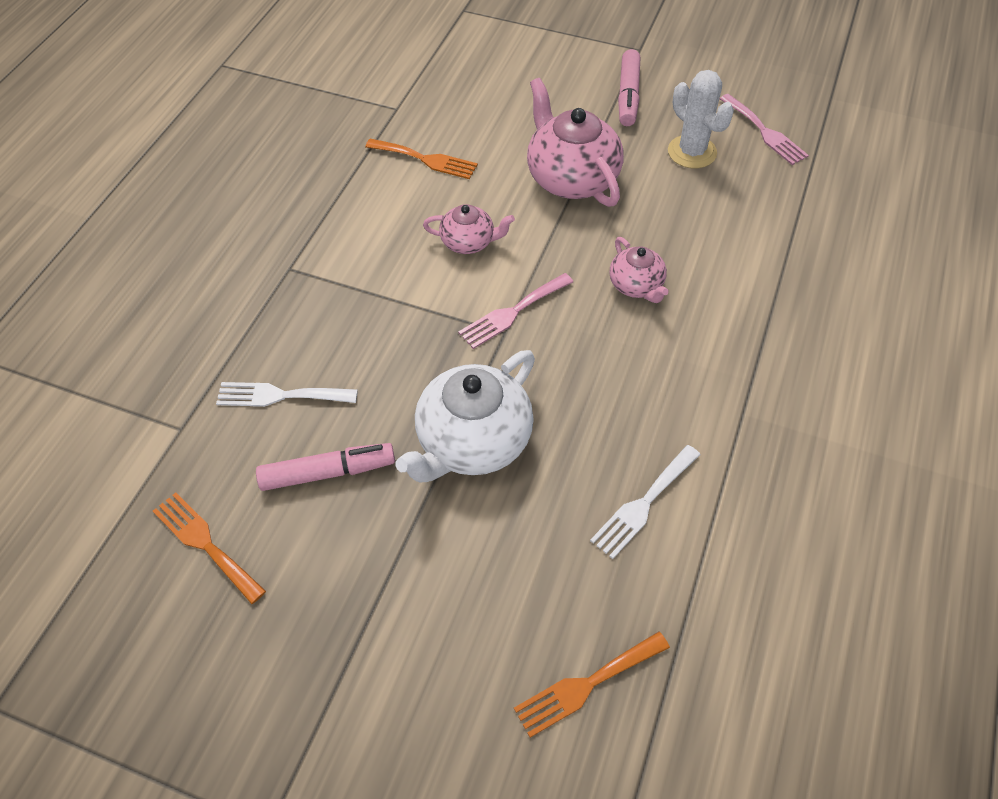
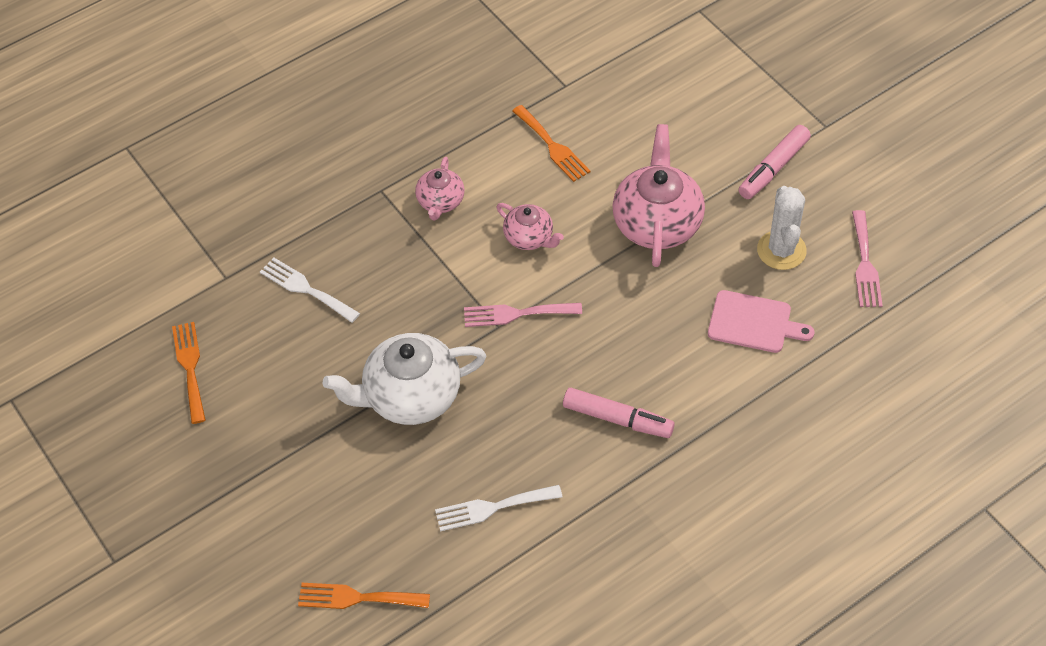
camera: 35 degrees right, 0 degrees up
pink marker [256,443,395,491] -> pink marker moved to [563,388,675,438]
pink teapot [609,237,669,303] -> pink teapot moved to [415,157,464,221]
none -> pink cutting board [708,290,814,353]

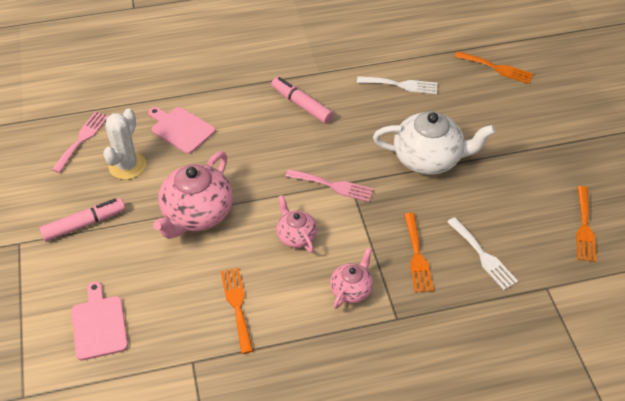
camera: 160 degrees left, 5 degrees down
none -> pink cutting board [71,281,128,360]
none -> orange fork [404,213,434,293]

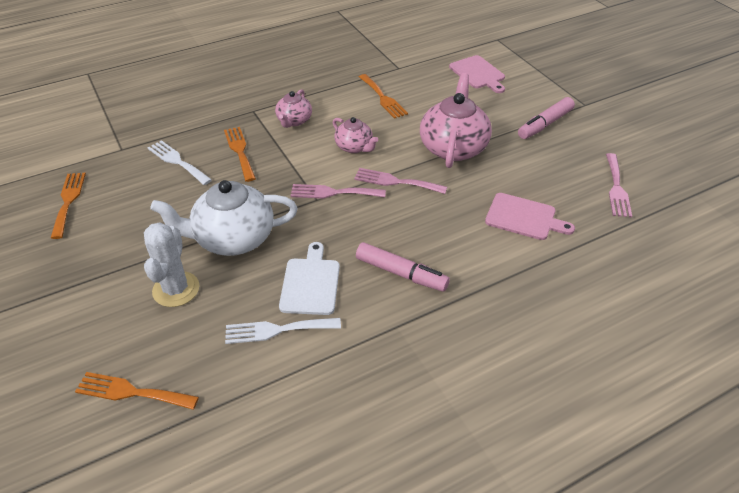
camera: 165 degrees right, 5 degrees down
white cactus [103,108,146,180] -> white cactus moved to [144,222,199,307]
none -> white cutting board [279,242,340,315]
none -> pink fork [354,168,447,194]

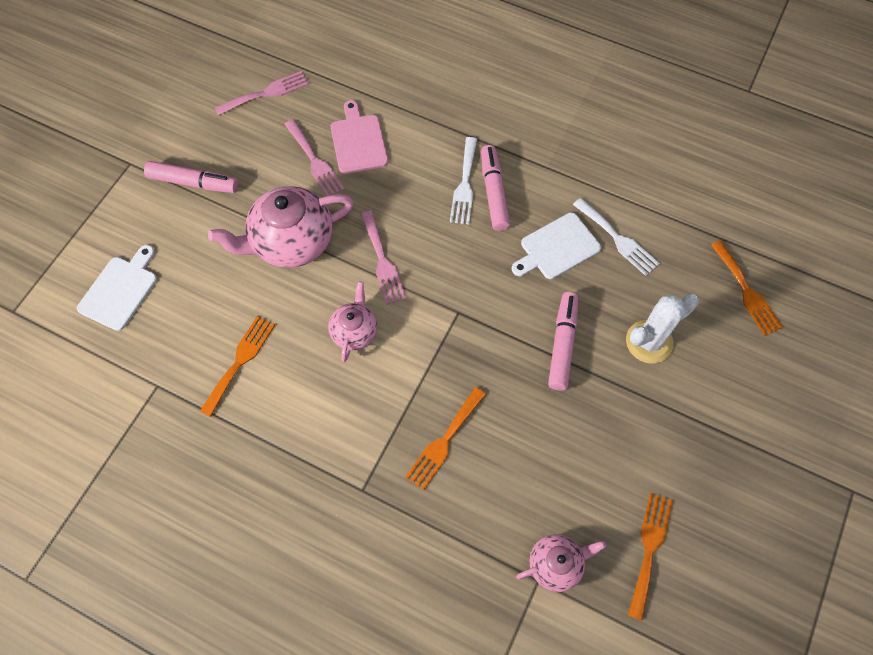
camera: 125 degrees left, 20 degrees up
orange fork [51,173,86,239] -> orange fork turned 150 degrees clockwise [628,493,673,621]
white fork [148,140,212,185] -> white fork moved to [450,137,477,225]
white teapot [150,180,298,256] -> pink marker [548,292,578,391]
pink teapot [275,89,312,128] -> pink teapot moved to [516,534,606,592]
pink fork [291,184,386,199] -> pink fork moved to [284,119,344,196]
pink cutting board [449,55,505,93] -> white cutting board [77,245,157,331]

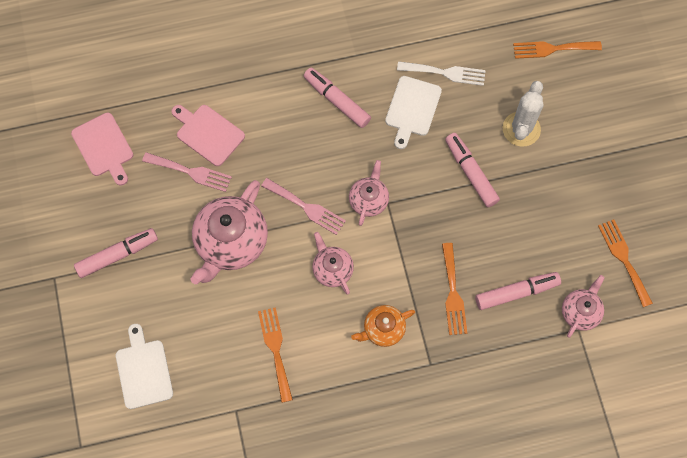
camera: 40 degrees left, 5 degrees up
pink fork [215,71,309,116] -> pink cutting board [71,113,133,186]
white fork [450,137,477,225] -> none
orange fork [711,241,783,336] -> orange fork turned 150 degrees clockwise [513,41,602,59]
none -> pink teapot [349,160,389,226]
none -> orange teapot [351,305,415,347]
none -> pink marker [475,272,561,310]

